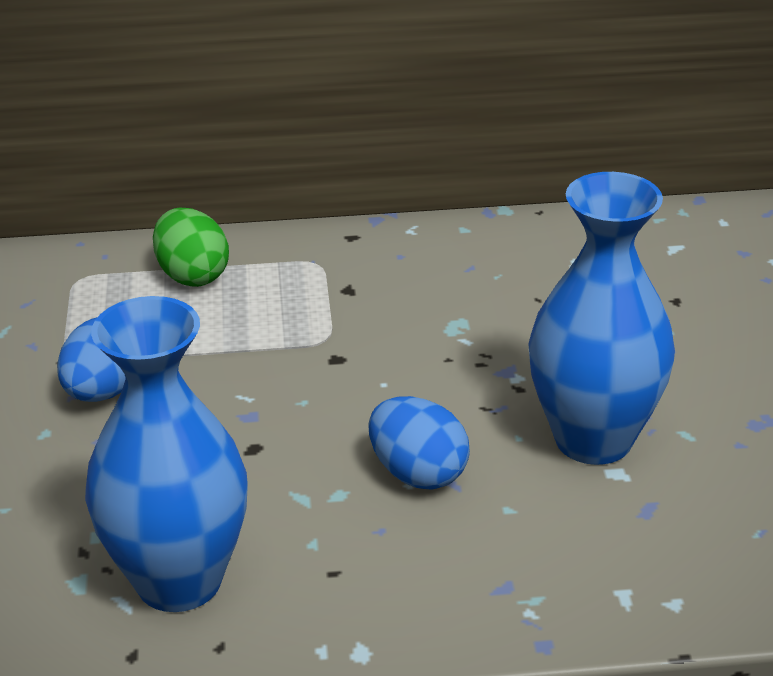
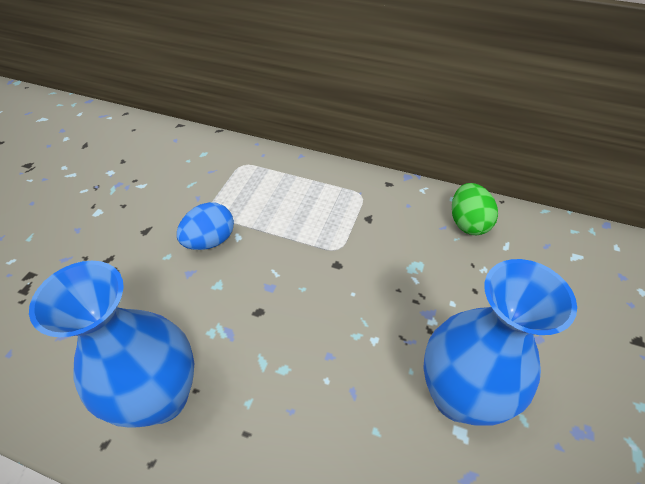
camera: 25 degrees right, 15 degrees up
green egg [153,208,229,287] -> green egg moved to [452,183,498,235]
blue egg [368,396,470,490] -> none

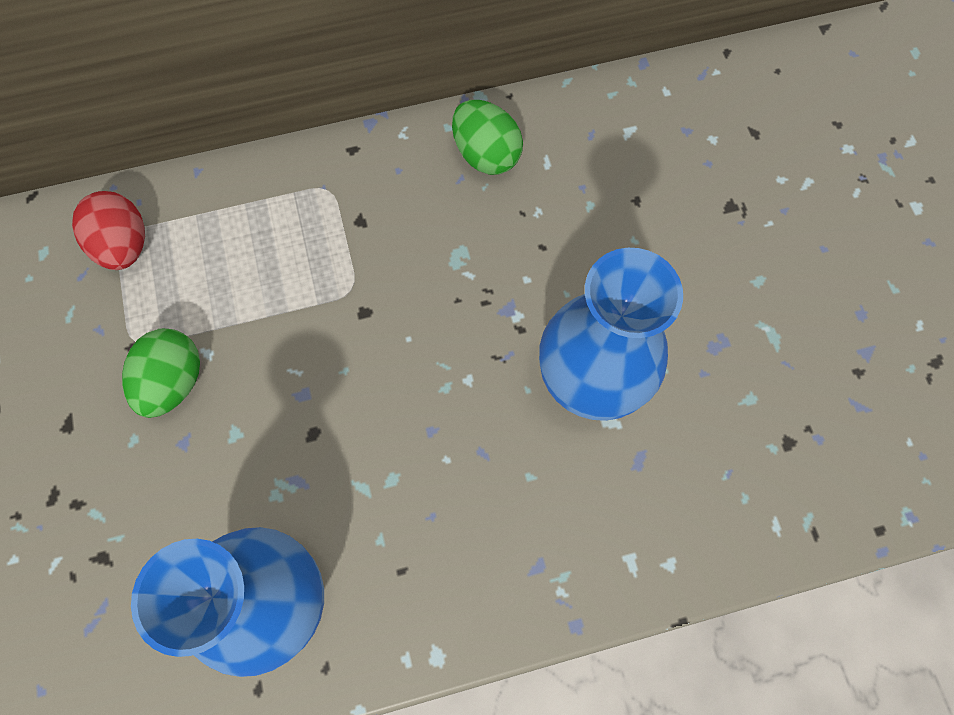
camera: 35 degrees left, 20 degrees up
blue egg [177,202,234,250] -> green egg [122,329,200,418]
none -> red egg [72,191,145,270]

